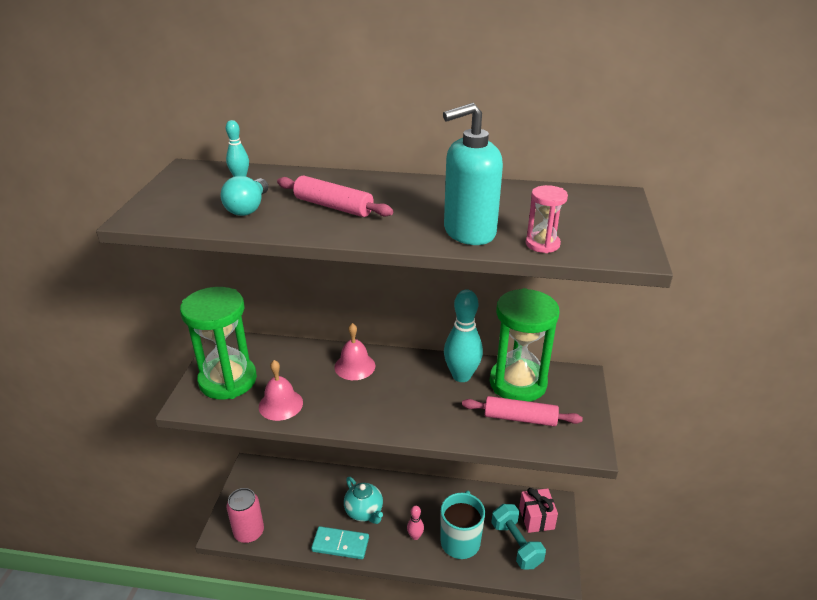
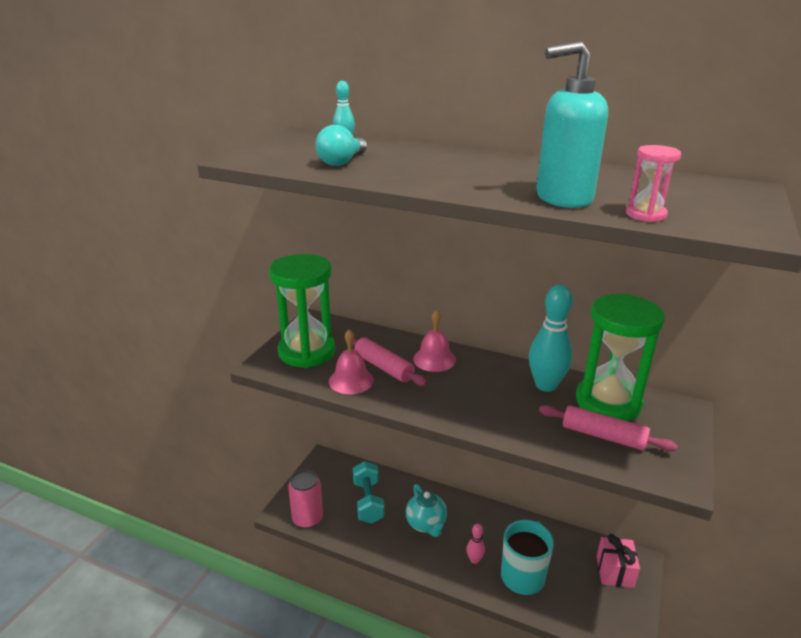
camera: 15 degrees right, 5 degrees down
pink rolling pin [277,176,393,217] -> pink rolling pin moved to [352,336,427,386]
turquoise domino [311,526,369,559] -> none
turquoise dumbbell [491,504,546,570] -> turquoise dumbbell moved to [353,461,385,523]

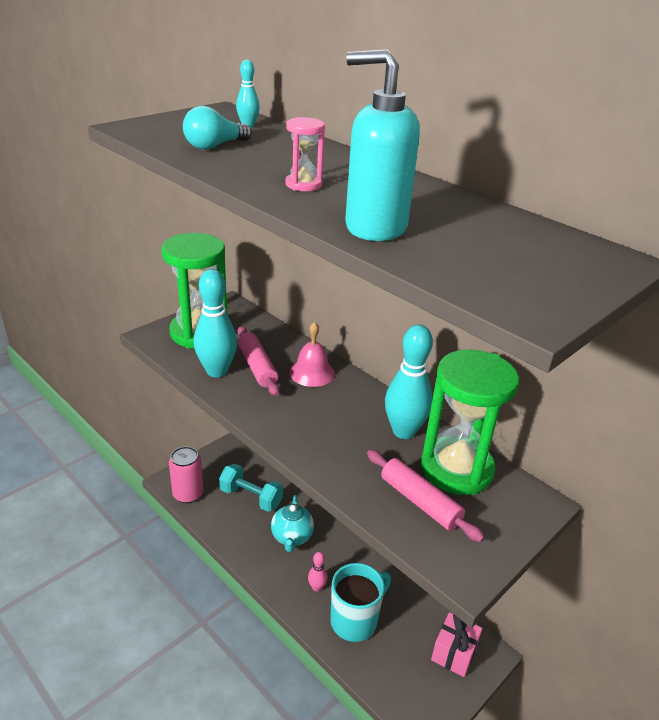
camera: 20 degrees right, 5 degrees up
pink bell [329,329,374,394] -> turquoise bowling pin [194,269,237,378]
turquoise dumbbell [353,461,385,523] -> turquoise dumbbell turned 75 degrees counterclockwise [219,464,283,512]
pink hourglass [626,145,681,222] -> pink hourglass moved to [285,117,325,191]

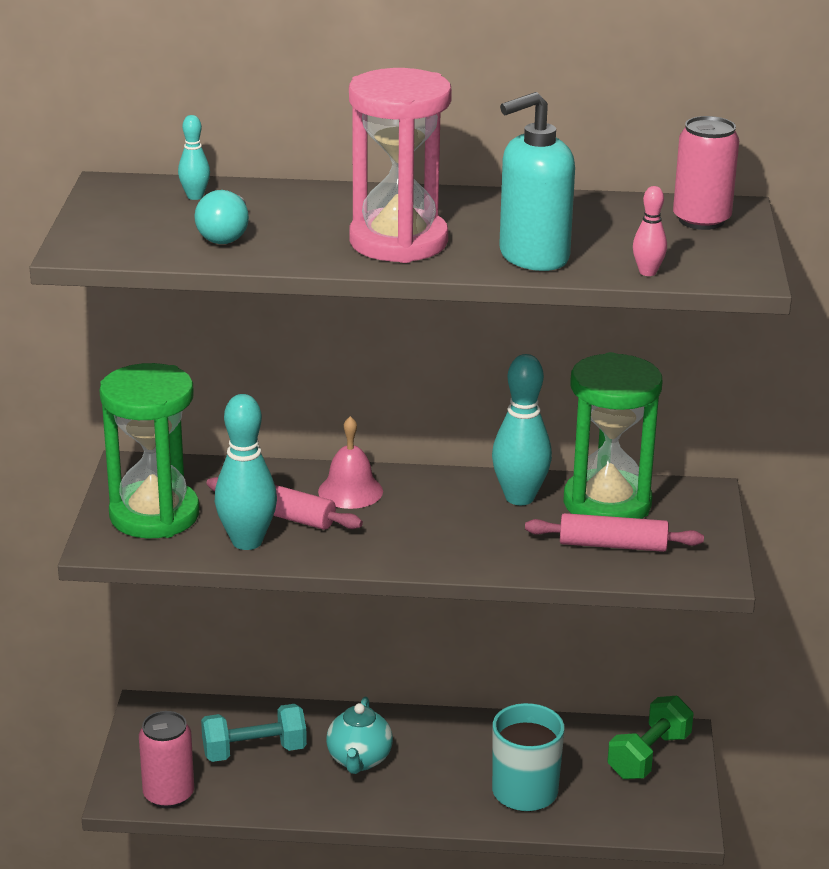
camera: 40 degrees left, 5 degrees down
turquoise teapot [271,495,314,552] -> turquoise teapot turned 45 degrees clockwise [326,697,393,774]
pink hourglass [285,117,325,191] -> pink hourglass [349,68,452,263], size x2.29
pink bowling pin [308,552,327,592] -> pink bowling pin moved to [633,186,667,276]
pink gift [431,612,482,677] -> green dumbbell [607,696,694,779]
none -> pink can [673,116,739,230]

